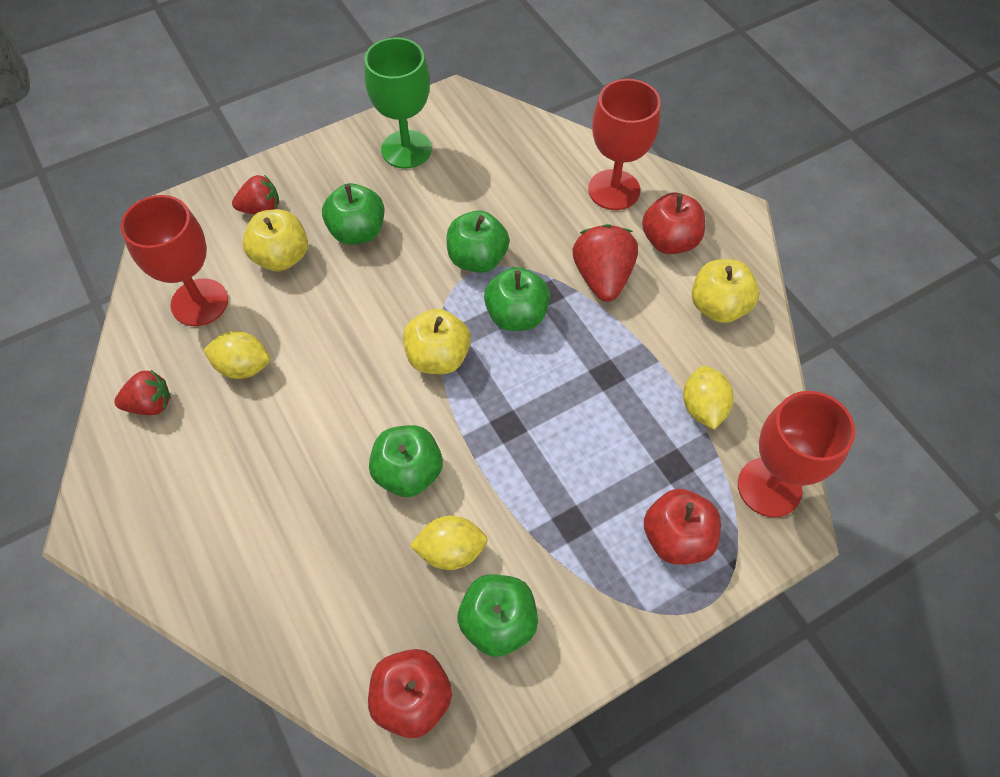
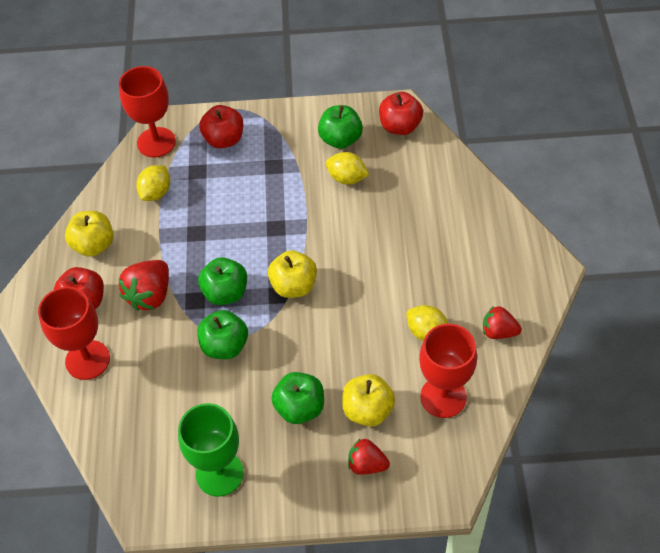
camera: 150 degrees left, 5 degrees down
green apple [369,425,443,497] -> none

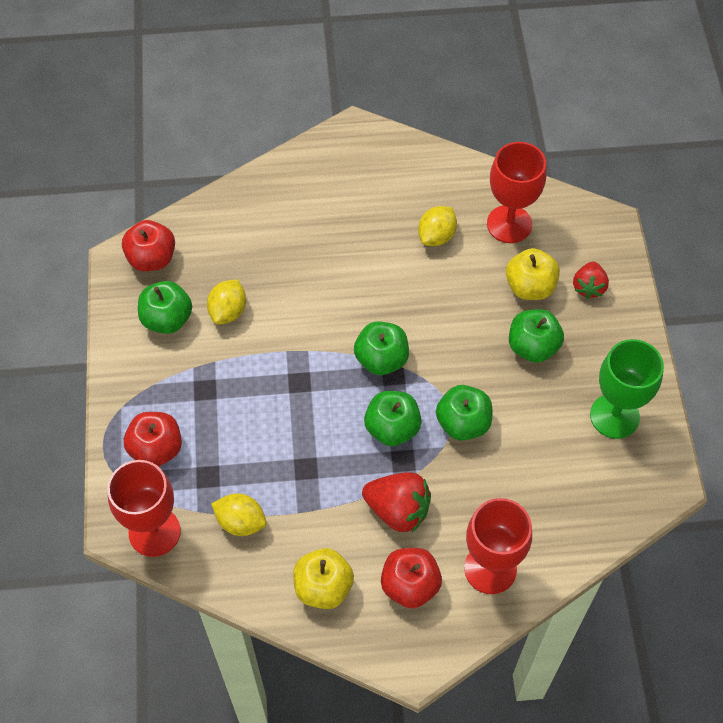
camera: 95 degrees left, 5 degrees up
yellow apple [268,250,317,298] -> green apple [354,321,409,375]
red strawberry [483,306,522,339] -> none

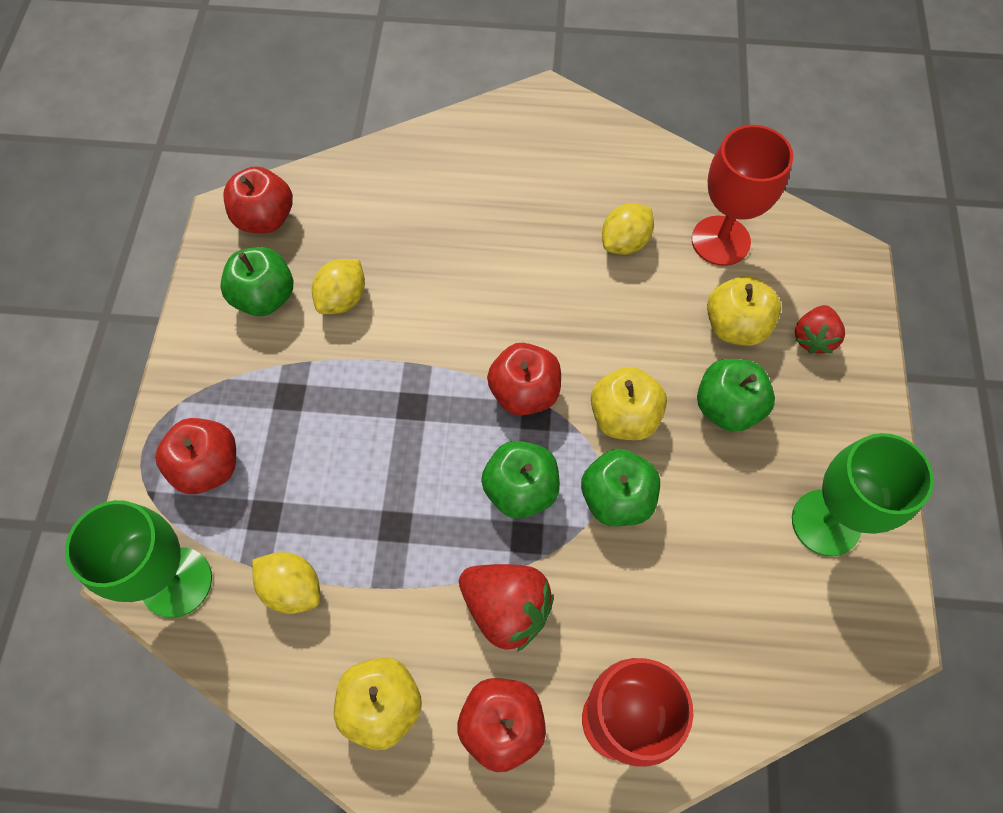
camera: 10 degrees right, 5 degrees up
red goblet [107,460,181,557] -> green goblet [65,500,212,618]
green apple [354,321,409,375] -> red apple [487,343,561,416]
none -> yellow apple [591,367,667,440]

